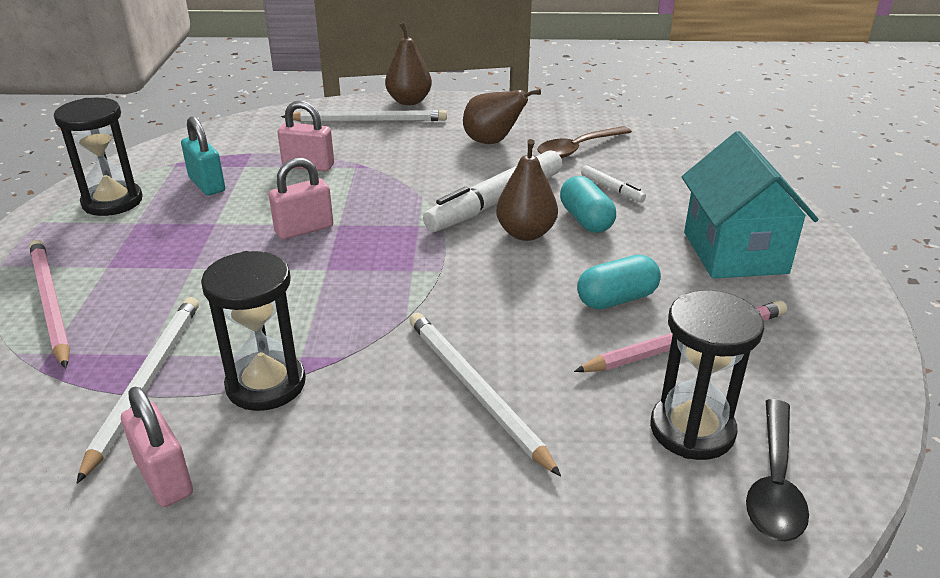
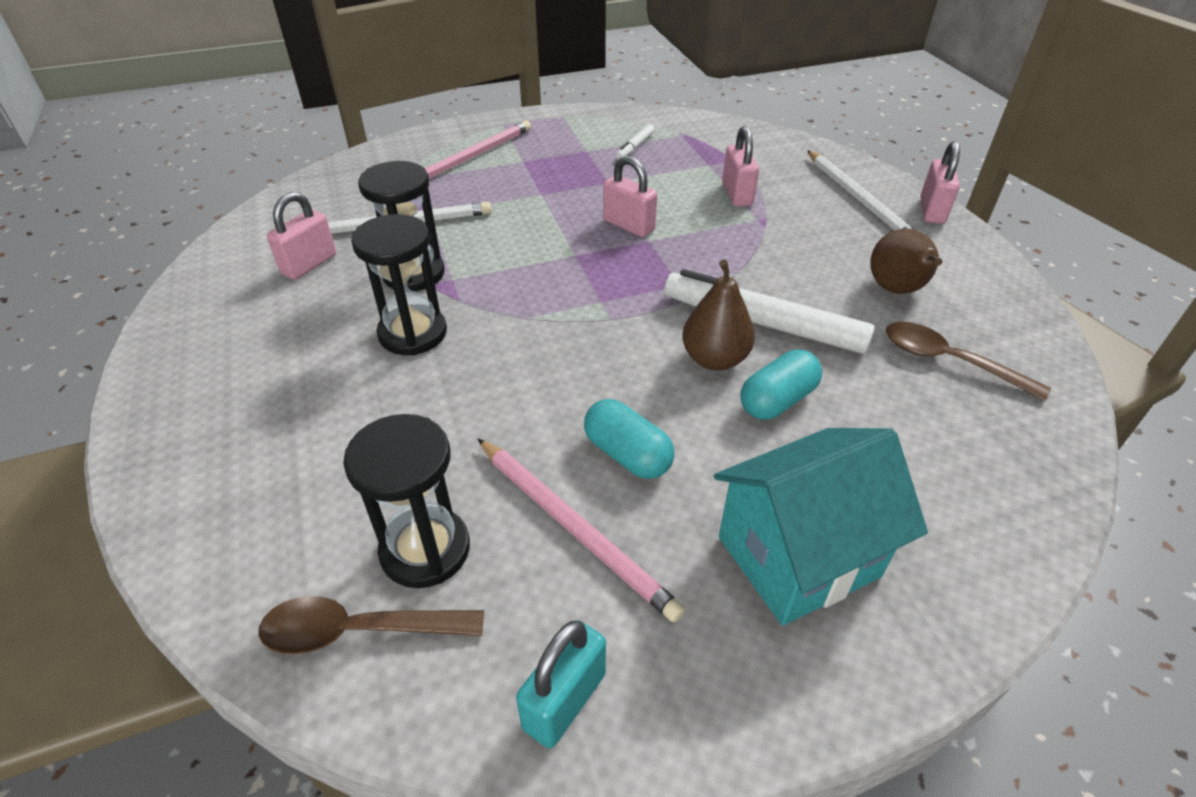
camera: 70 degrees right, 10 degrees up
black hourglass [54,98,143,216] -> black hourglass moved to [351,214,447,355]
turquoise padlock [181,116,225,196] -> turquoise padlock moved to [516,620,606,748]
brown pear [385,22,432,105] -> pink padlock [921,141,960,224]
white pencil [409,313,561,477] -> none
white marker [581,165,646,203] -> white marker moved to [616,124,655,159]
black spoon [746,399,809,542] -> brown spoon [258,596,484,655]

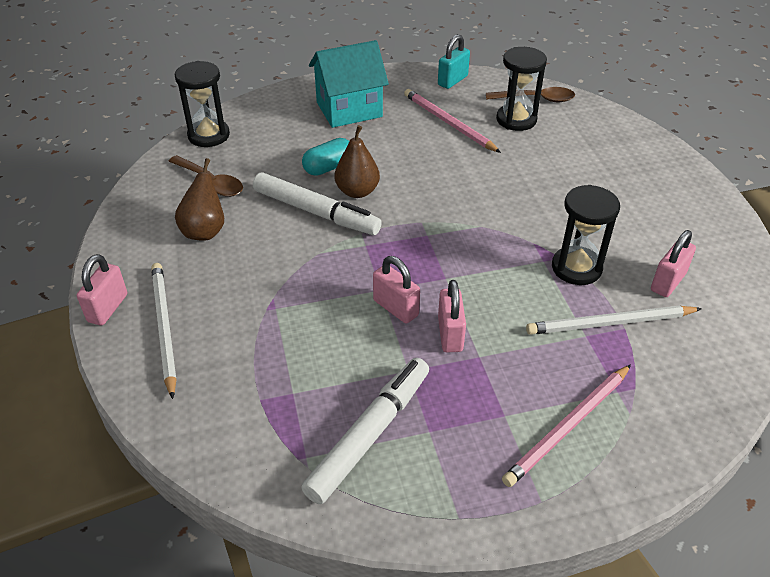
camera: 175 degrees left, 0 degrees up
black hourglass [351,214,447,355] -> black hourglass moved to [175,61,230,147]
turquoise capsule [584,399,675,479] -> none
white marker [616,124,655,159] -> white marker [301,358,429,504], size x2.22
pink padlock [722,126,759,207] -> pink padlock moved to [438,280,466,352]

